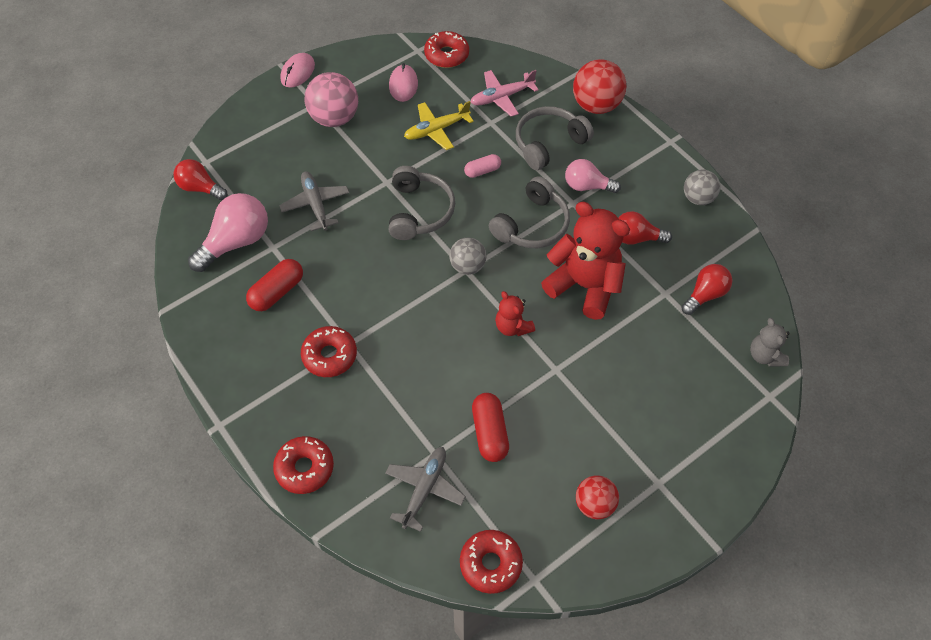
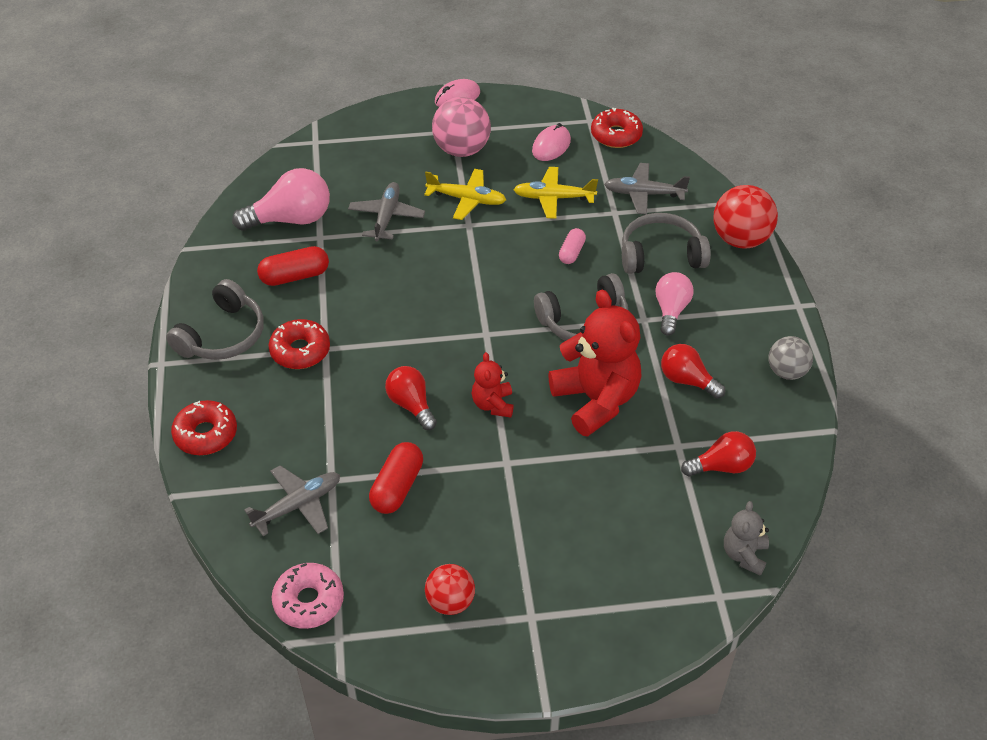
camera: 30 degrees right, 10 degrees down
red light bulb [173,159,227,200] -> red light bulb moved to [385,366,437,430]
grey headphones [389,166,455,240] -> grey headphones moved to [166,279,264,360]
grey ball [449,237,487,275] -> none
red donut [460,530,523,594] -> pink donut [272,563,344,629]
pink capsule [464,154,501,178] -> pink capsule turned 75 degrees counterclockwise [559,228,586,264]
pink plane [471,70,539,117] -> grey plane [604,163,690,214]
pink light bulb [565,159,621,193] -> pink light bulb turned 60 degrees clockwise [655,272,694,336]
none -> yellow plane [424,169,506,220]

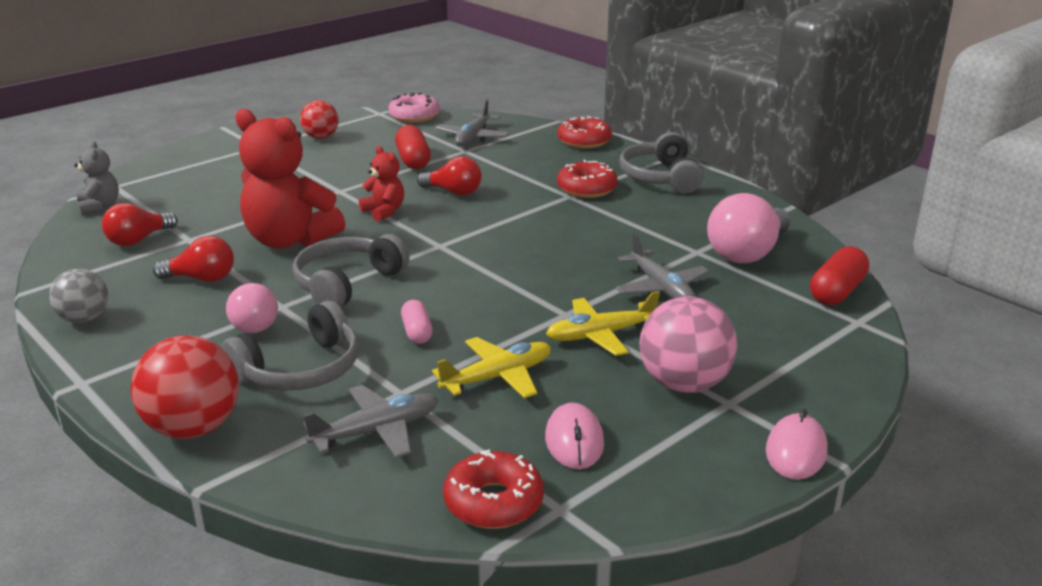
camera: 145 degrees right, 20 degrees down
red capsule [257,246,329,286] -> red capsule moved to [810,246,869,305]

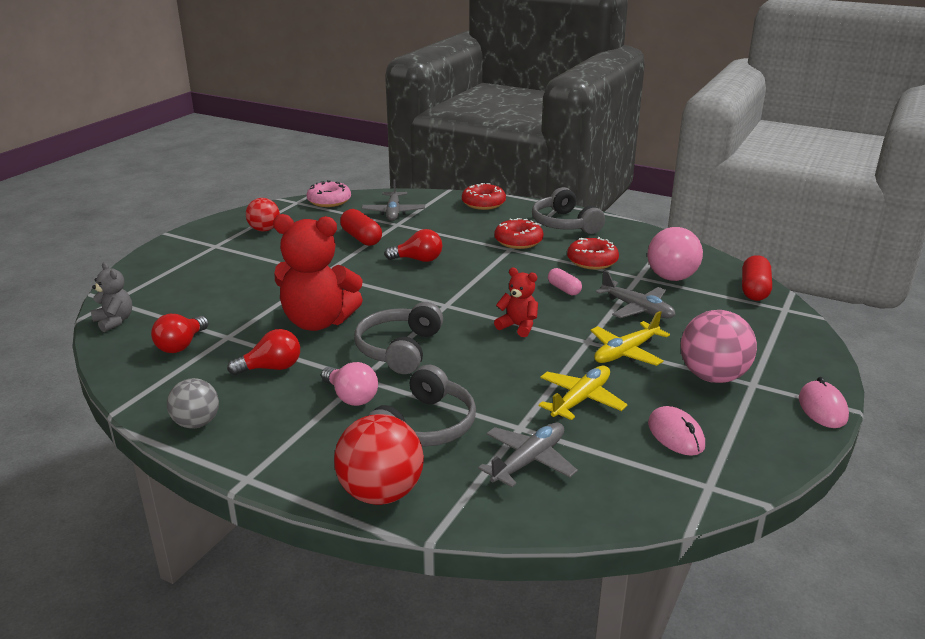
camera: 20 degrees left, 0 degrees up
red teddy bear [359,146,404,221] -> red teddy bear moved to [494,268,538,337]
pink capsule [401,300,433,344] -> pink capsule moved to [548,268,582,296]
red donut [443,450,544,529] -> red donut moved to [567,237,619,270]

